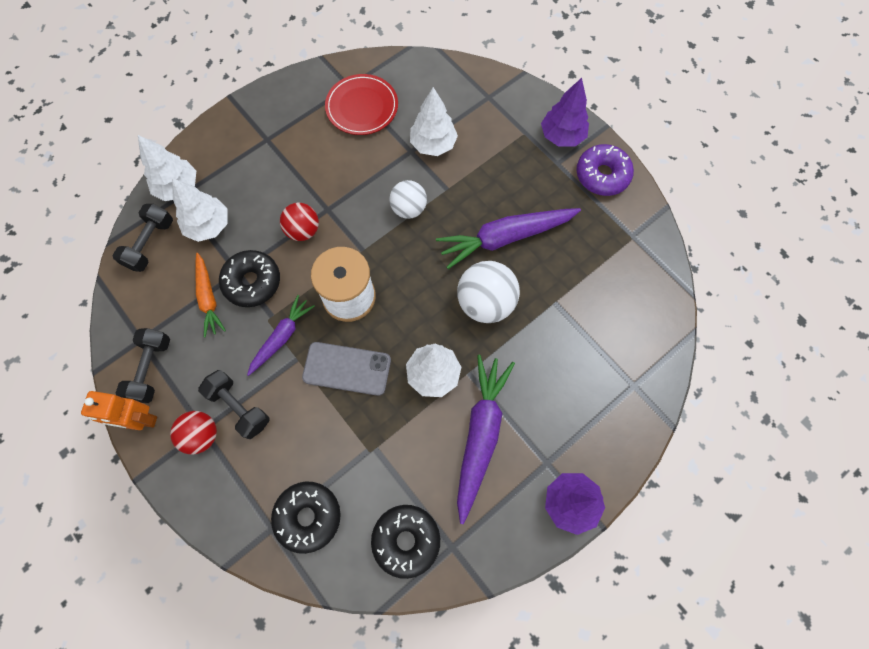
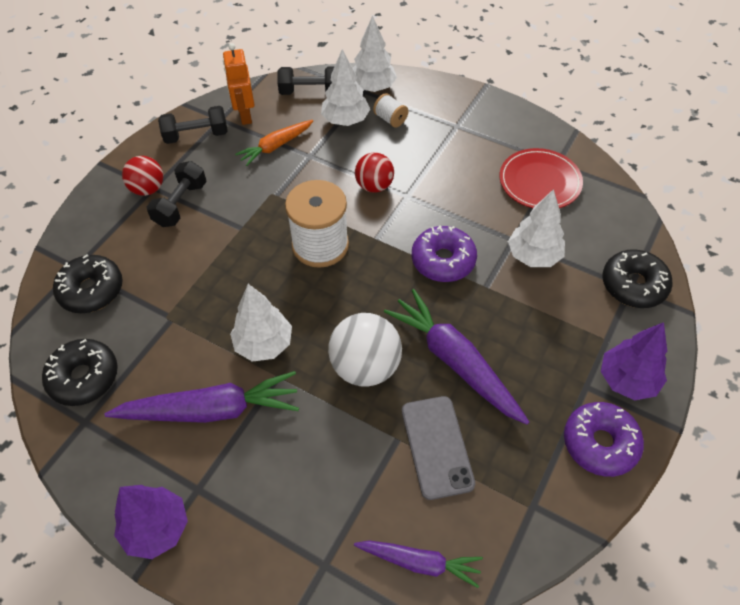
camera: 70 degrees right, 15 degrees down
orange robot [81,391,157,430] -> orange robot moved to [223,43,255,125]
black donut [219,250,280,307] -> black donut moved to [603,249,673,308]
purple carrot [247,295,315,376] -> purple carrot moved to [354,541,483,588]
grey phone [302,342,391,396] -> grey phone moved to [402,396,475,500]
white ball [389,180,427,219] -> purple donut [412,225,477,282]
none -> white spool [373,93,408,128]

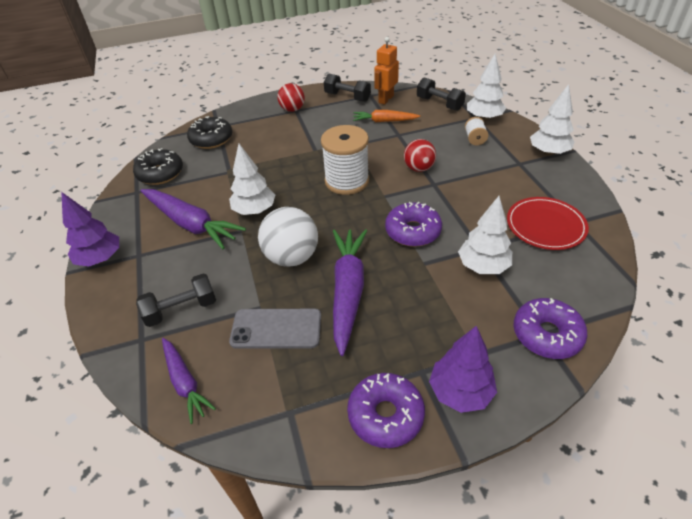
camera: 45 degrees right, 10 degrees down
black dumbbell [147,161,206,227] -> black dumbbell moved to [136,273,216,327]
white tree [321,49,370,126] -> white tree moved to [530,84,575,156]
grey phone [402,396,475,500] -> grey phone turned 60 degrees clockwise [229,309,321,349]
black donut [603,249,673,308] -> purple donut [513,298,587,359]

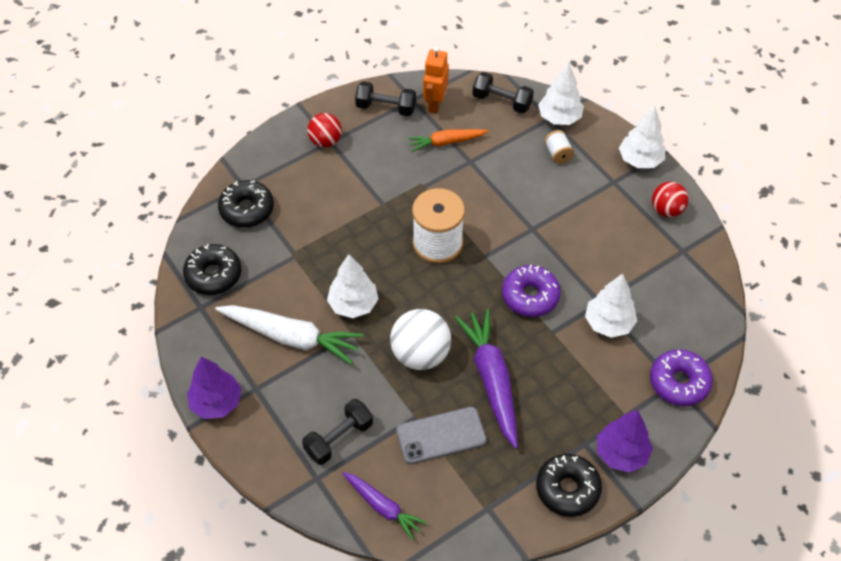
camera: 20 degrees left, 10 degrees up
purple carrot [141,189,246,249] -> white carrot [215,305,363,364]
purple donut [347,373,425,448] -> black donut [536,454,602,517]
red ball [404,139,436,172] -> red ball moved to [652,181,689,218]
red plate [507,197,589,250] -> none

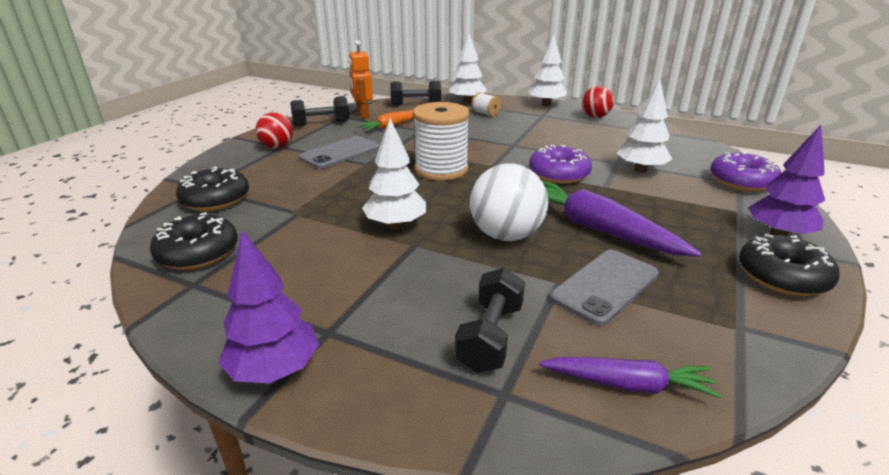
camera: 30 degrees left, 25 degrees down
white carrot [215,305,363,364] -> none
none -> grey phone [299,136,379,169]

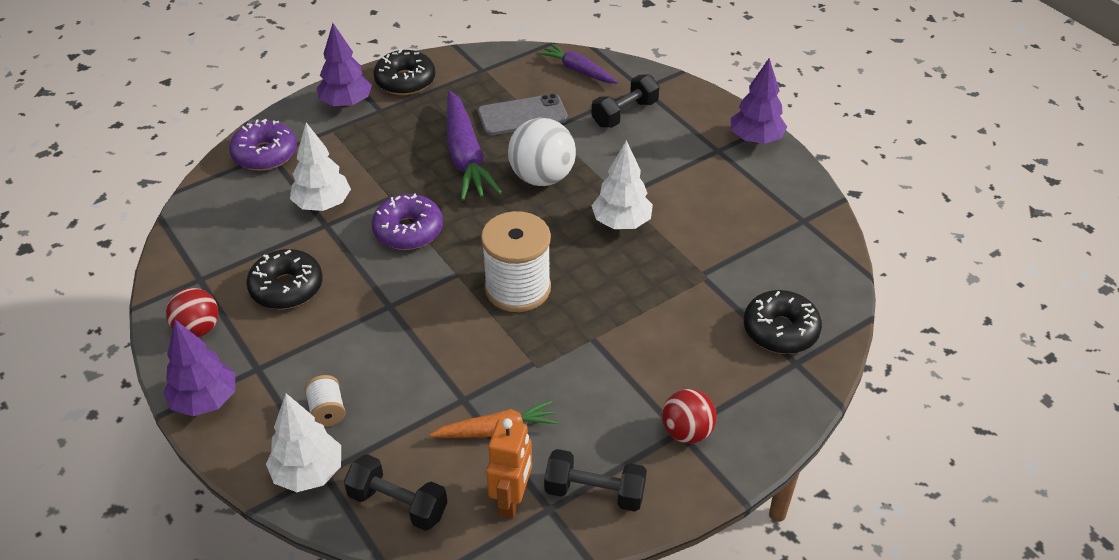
camera: 150 degrees left, 15 degrees up
black donut [150,212,238,270] -> black donut moved to [246,249,323,309]
grey phone [299,136,379,169] -> none
white tree [528,34,568,106] -> purple tree [163,319,235,416]

